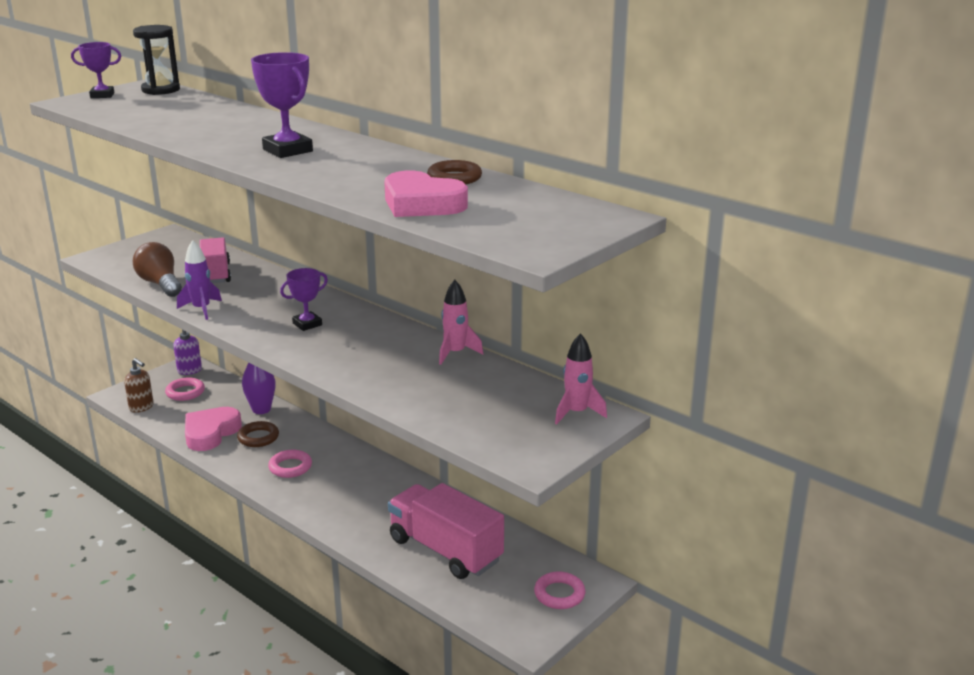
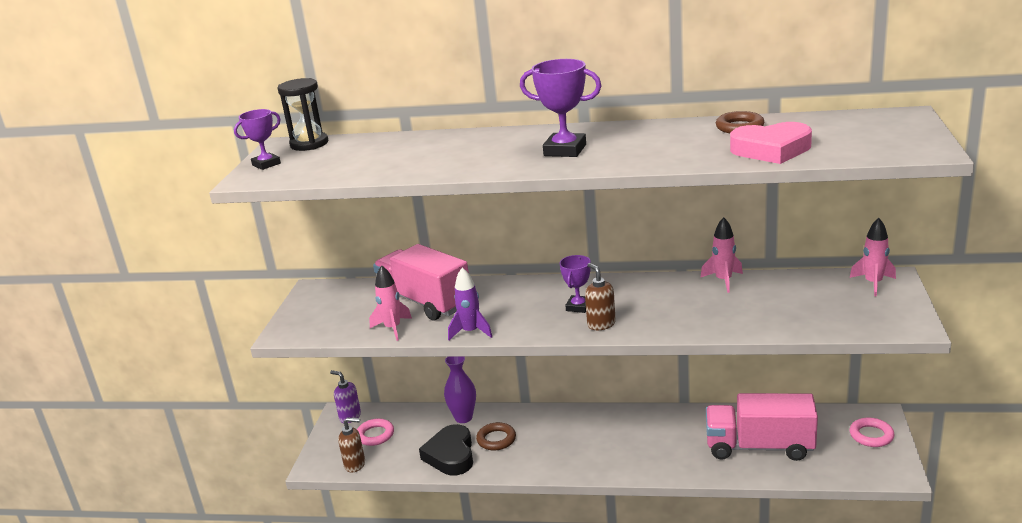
camera: 30 degrees left, 0 degrees up
brown light bulb [133,242,182,297] -> pink rocket [369,265,412,341]
pink heart [185,407,242,451] -> black heart [419,424,473,475]
pink truck [200,237,231,283] -> pink truck [373,244,469,321], size x1.58
pink ring [268,450,312,478] -> none
none -> brown soap dispenser [585,263,616,330]

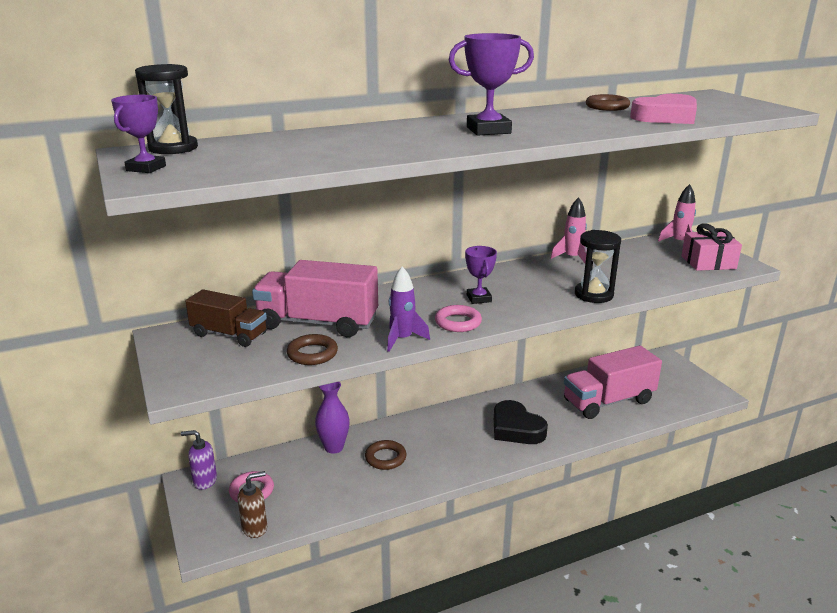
camera: 35 degrees left, 0 degrees up
pink rocket [369,265,412,341] -> brown ring [287,334,338,365]
black heart [419,424,473,475] -> black heart moved to [494,400,548,444]
brown soap dispenser [585,263,616,330] -> none
pink ring [850,418,894,447] -> pink ring moved to [435,305,482,332]
none -> brown truck [185,289,267,347]
none -> black hourglass [575,230,621,303]
none -> pink gift [681,223,742,271]

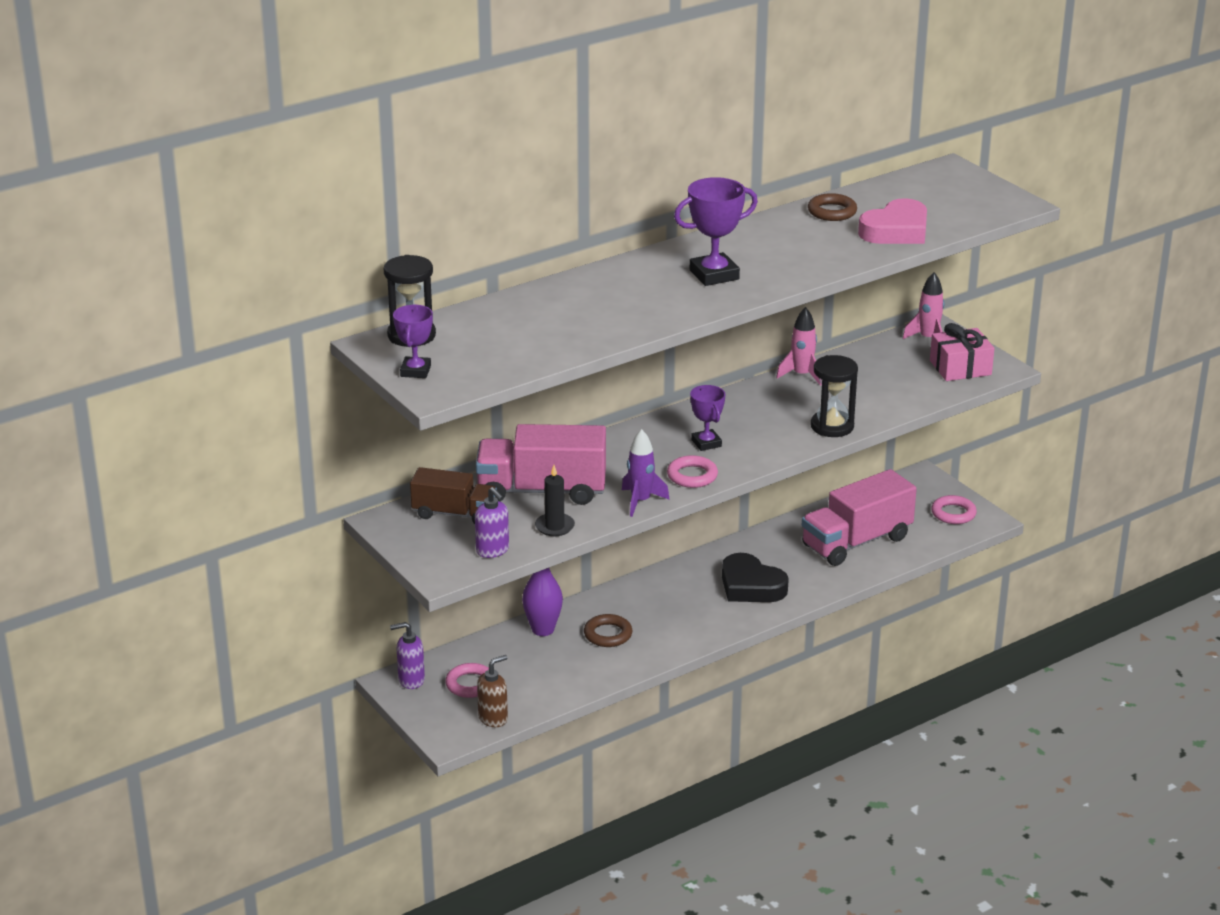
camera: 10 degrees left, 5 degrees up
brown ring [287,334,338,365] -> black candle [535,465,575,536]
none -> purple soap dispenser [475,487,509,558]
none -> pink ring [931,495,977,524]

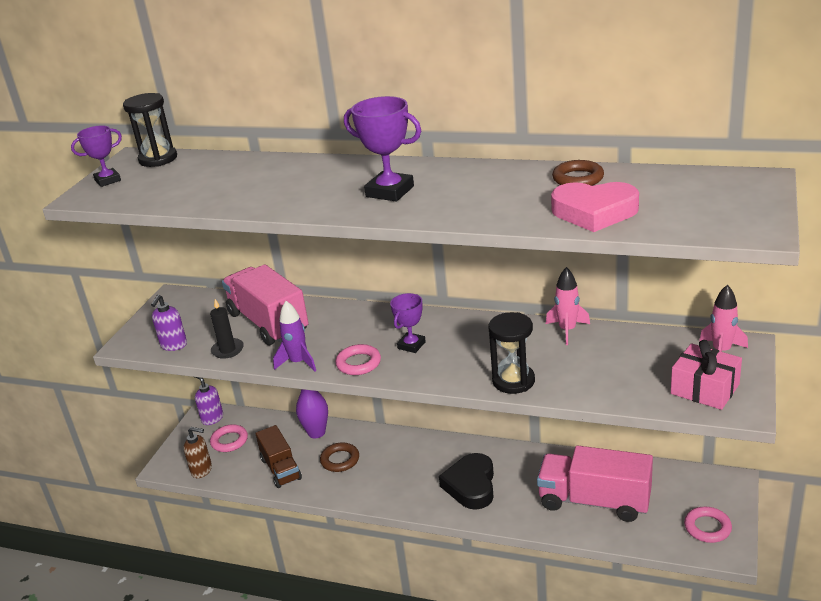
camera: 55 degrees right, 0 degrees up
brown truck [410,467,497,524] -> brown truck moved to [256,425,302,488]

